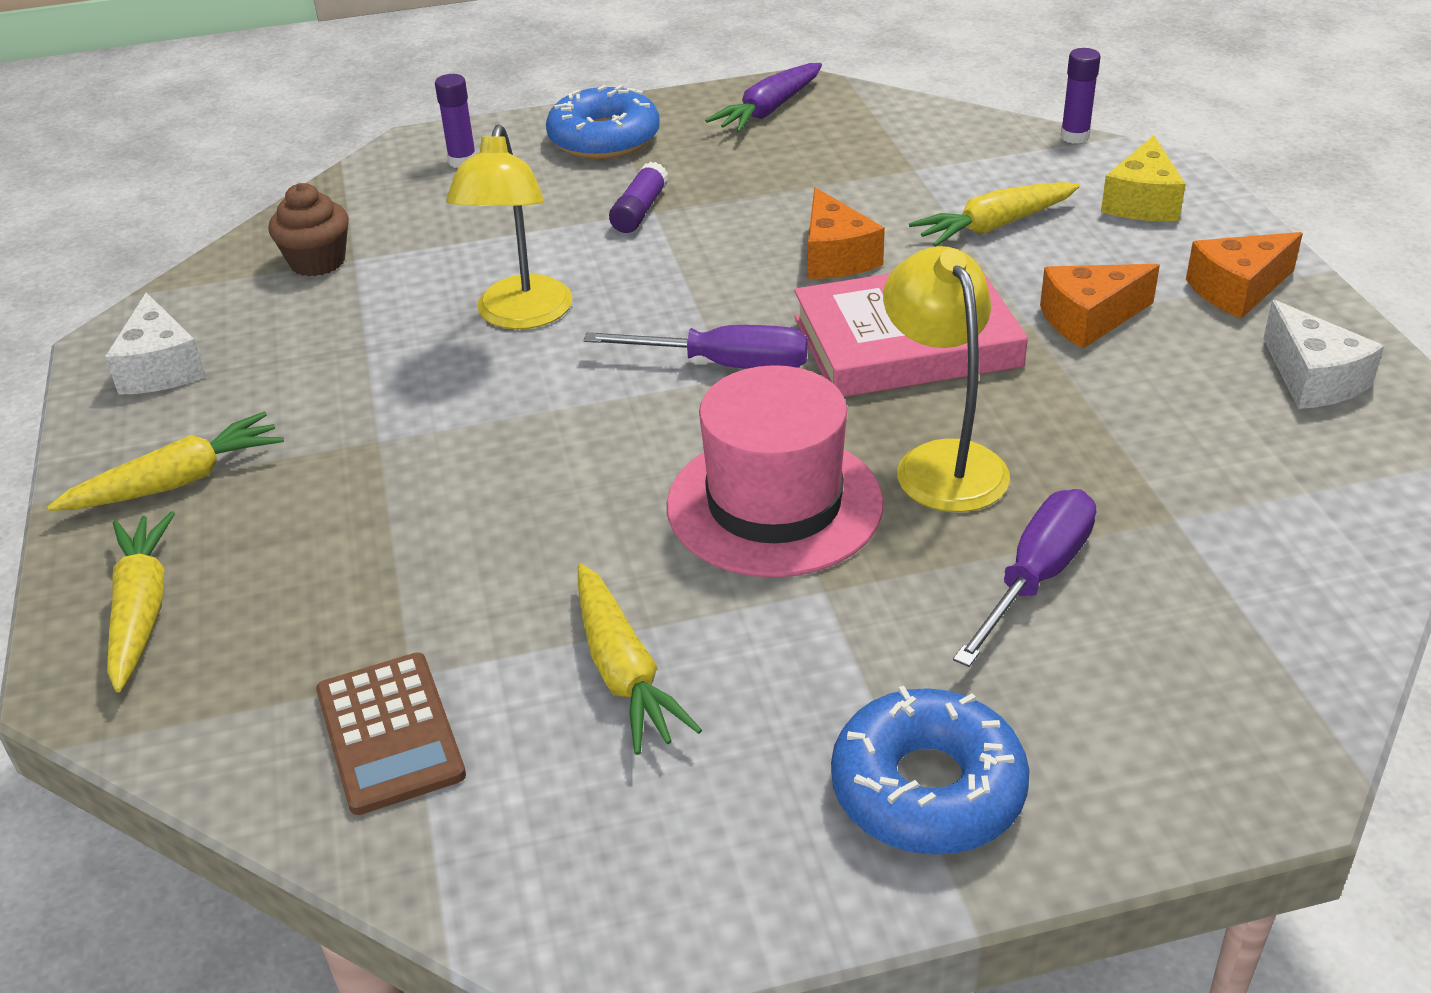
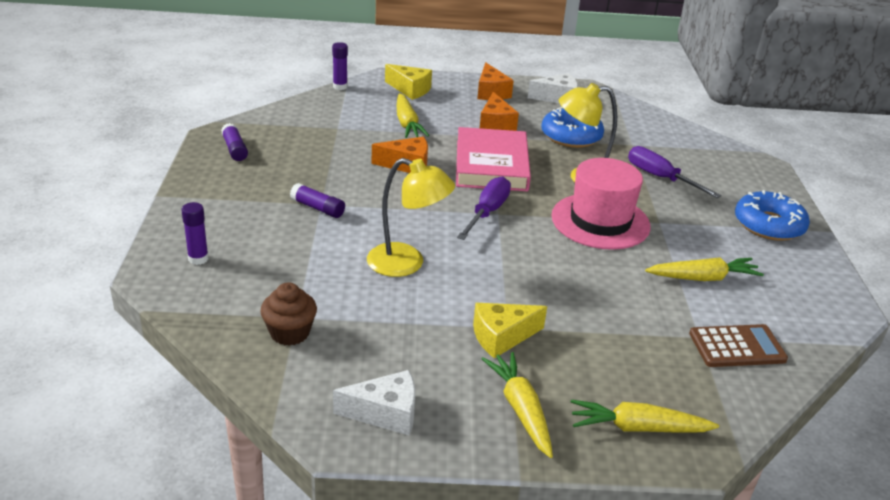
camera: 80 degrees left, 5 degrees down
blue donut [546,85,660,159] -> blue donut moved to [541,107,604,148]
purple carrot [705,63,822,133] -> purple glue stick [221,123,248,161]
none -> yellow cheese [473,303,547,358]

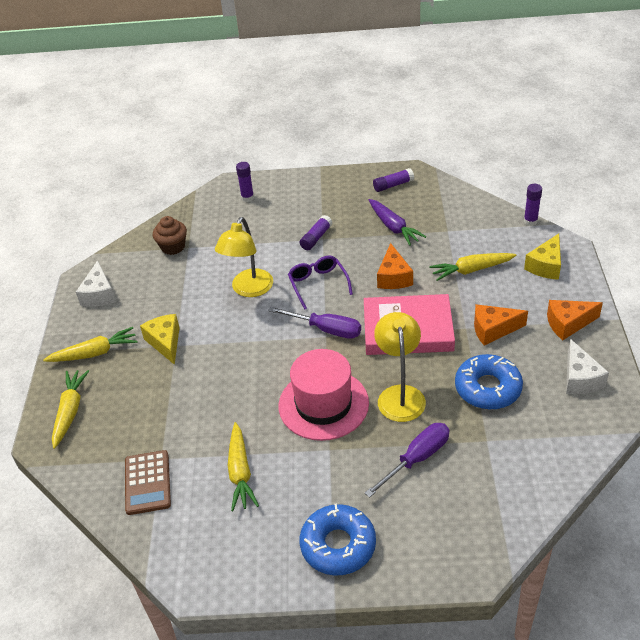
camera: 95 degrees right, 10 degrees up
none -> purple glasses [288,255,353,310]
none -> purple carrot [369,199,426,246]

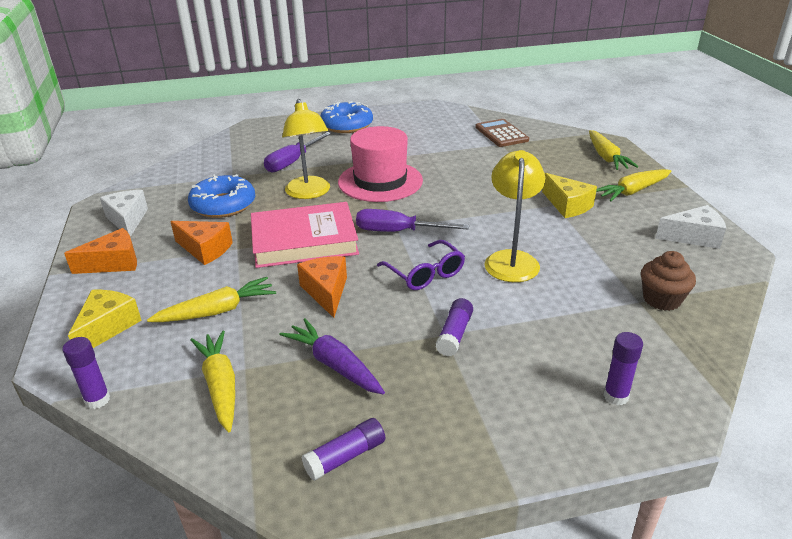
camera: 165 degrees right, 10 degrees down
white cheese [76,260,116,306] -> white cheese turned 105 degrees clockwise [655,205,726,249]
yellow carrot [228,422,259,511] -> yellow carrot moved to [190,330,235,432]
orange cheese [474,304,528,346] -> orange cheese turned 45 degrees clockwise [170,221,233,265]

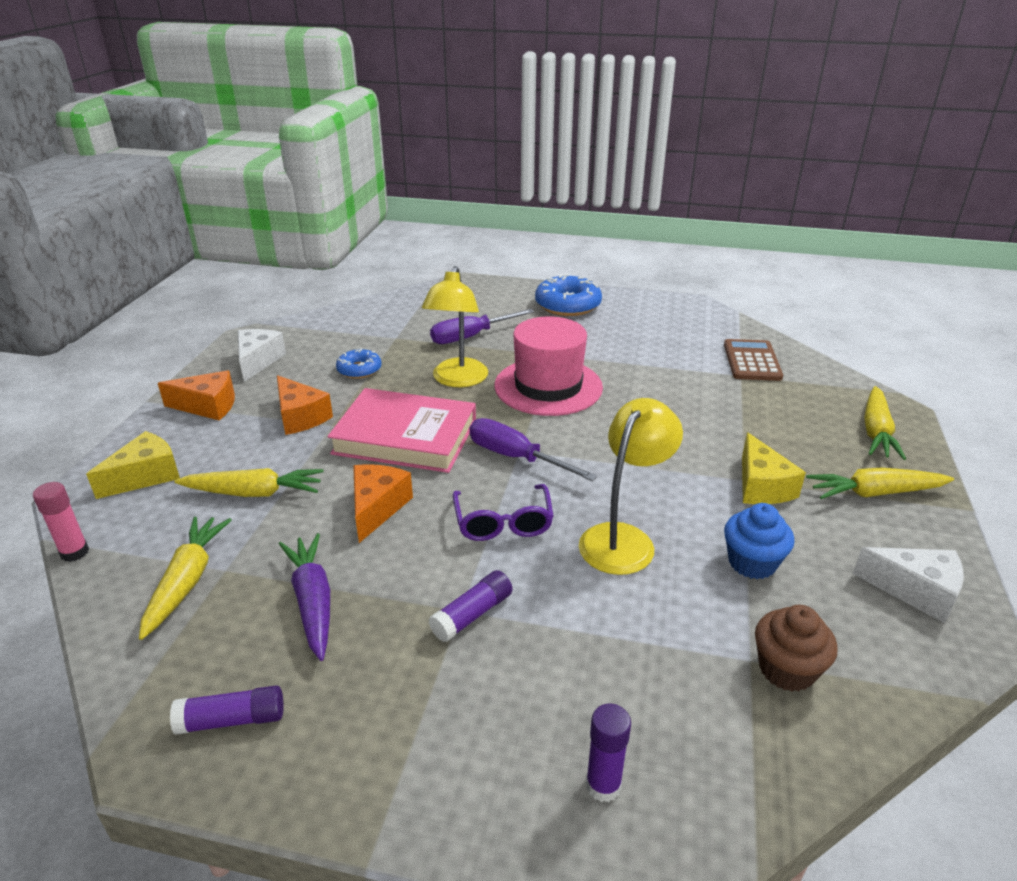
camera: 25 degrees right, 0 degrees up
purple glue stick [62,337,110,409] -> pink glue stick [33,482,89,562]
blue donut [188,174,255,218] -> blue donut [336,348,382,379], size x0.58
none -> blue cupcake [724,503,795,579]

